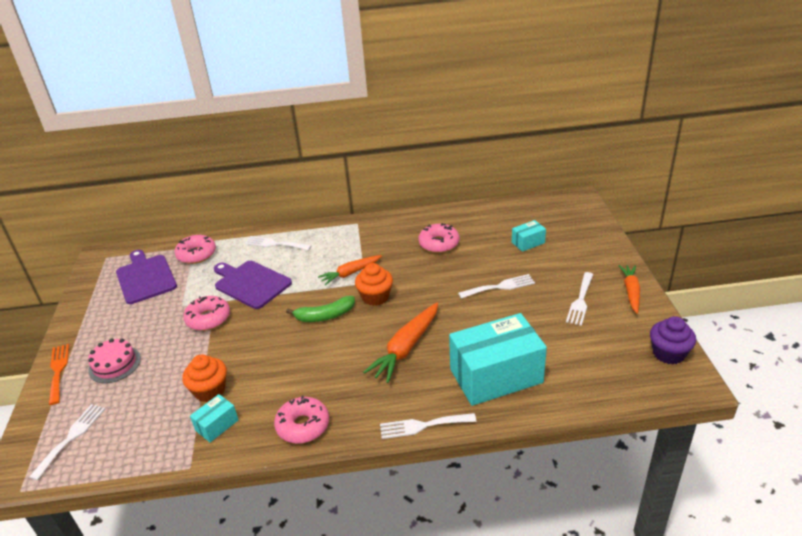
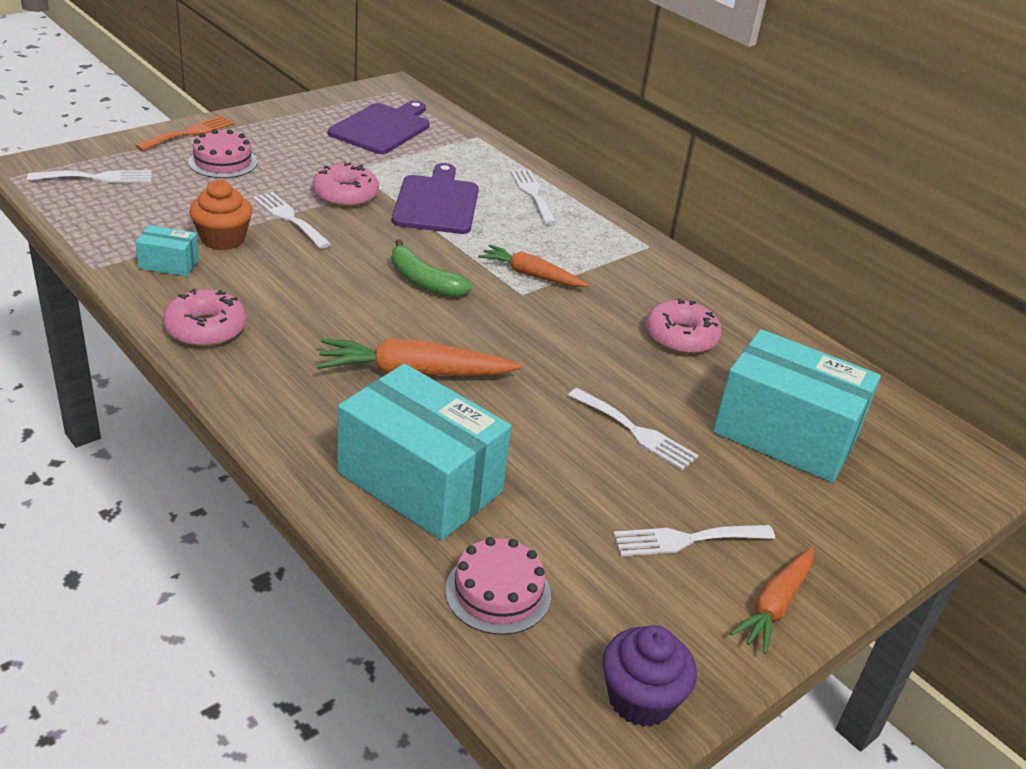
camera: 50 degrees right, 0 degrees up
pink donut [174,235,216,264] -> none
orange cupcake [355,263,393,306] -> none
white fork [380,413,476,439] -> white fork moved to [253,192,331,249]
turquoise box [512,220,546,252] -> turquoise box [713,329,881,483], size x2.27
orange carrot [618,265,640,314] -> orange carrot turned 150 degrees clockwise [730,547,813,654]
none -> pink cake [445,537,551,635]

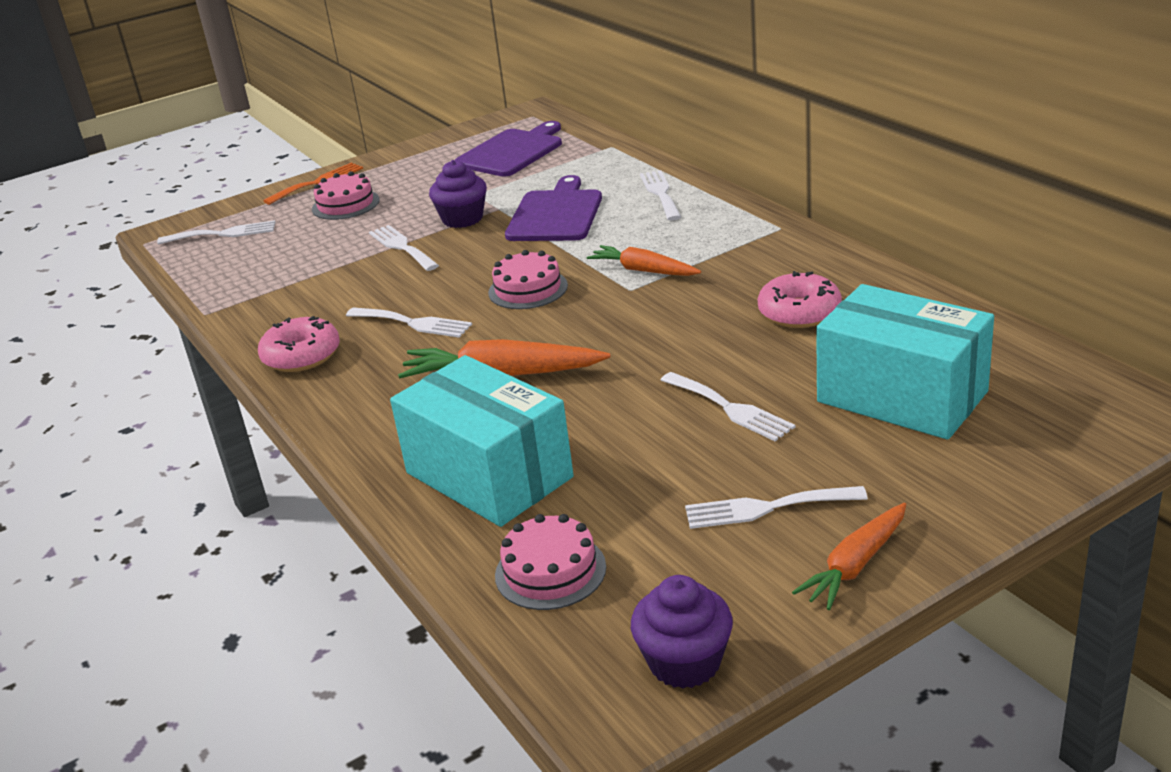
camera: 15 degrees right, 5 degrees down
turquoise box [135,225,199,276] -> none
orange cupcake [189,180,252,250] -> none
pink donut [312,162,379,207] -> purple cupcake [429,160,487,228]
green banana [392,239,472,297] -> pink cake [488,250,568,309]
none -> white fork [346,307,472,338]

